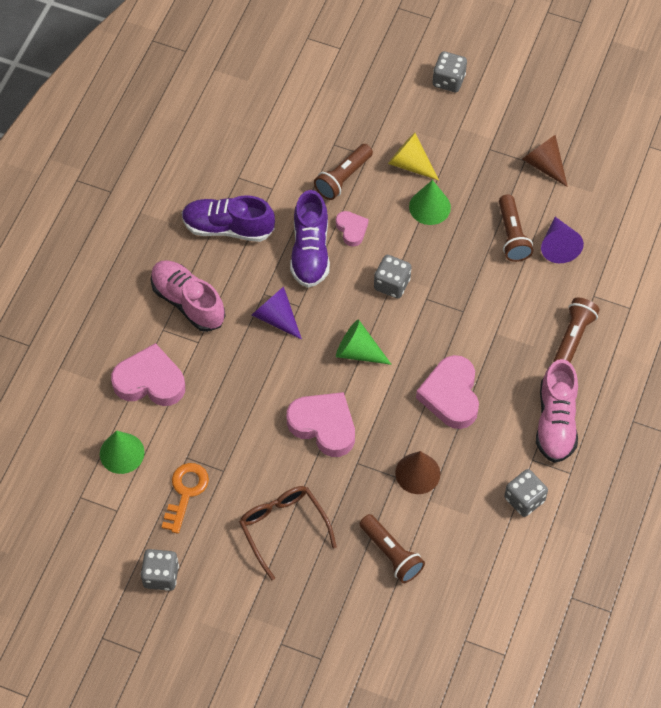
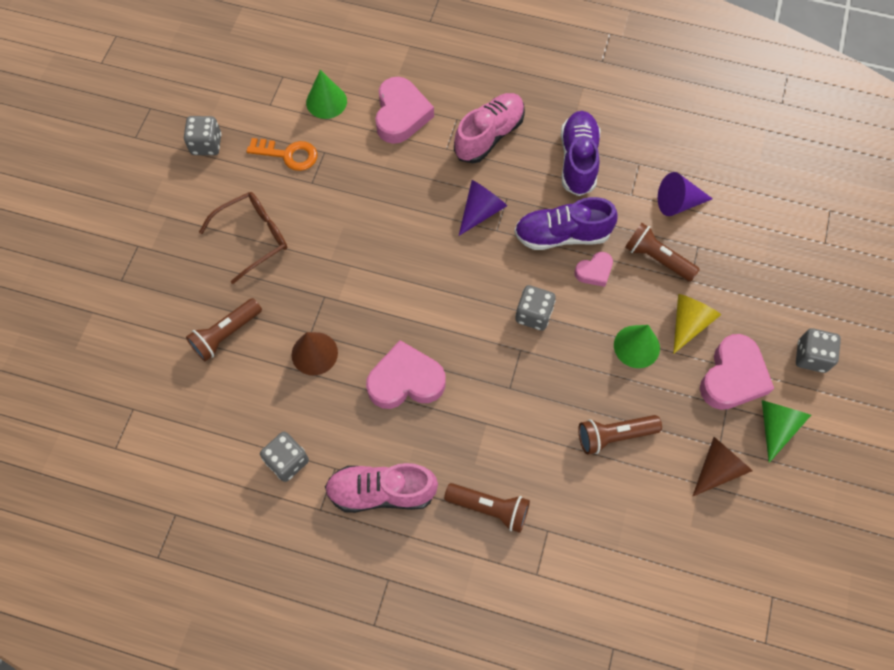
camera: 85 degrees right, 5 degrees up
pink heart [287,392,355,457] -> pink heart moved to [700,334,774,410]
green cone [336,319,392,365] -> green cone moved to [762,400,811,463]
purple cone [541,217,584,263] -> purple cone moved to [658,172,713,216]

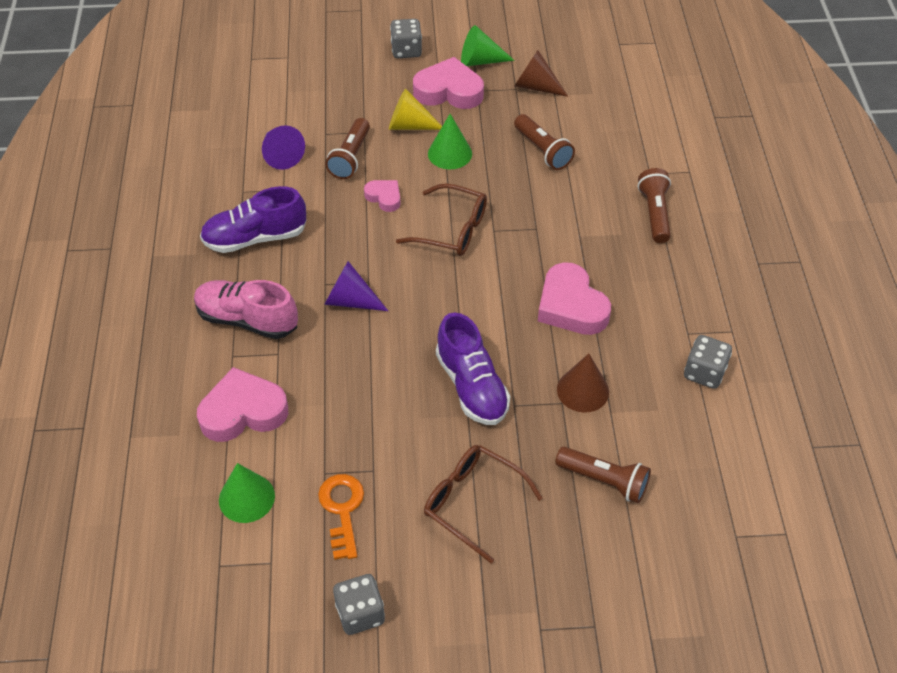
camera: 110 degrees left, 15 degrees down
pink shoe [325,463,438,513] -> none
purple shoe [514,197,618,250] -> purple shoe moved to [436,313,510,425]
grey dice [515,285,556,331] -> brown glasses [396,183,487,256]

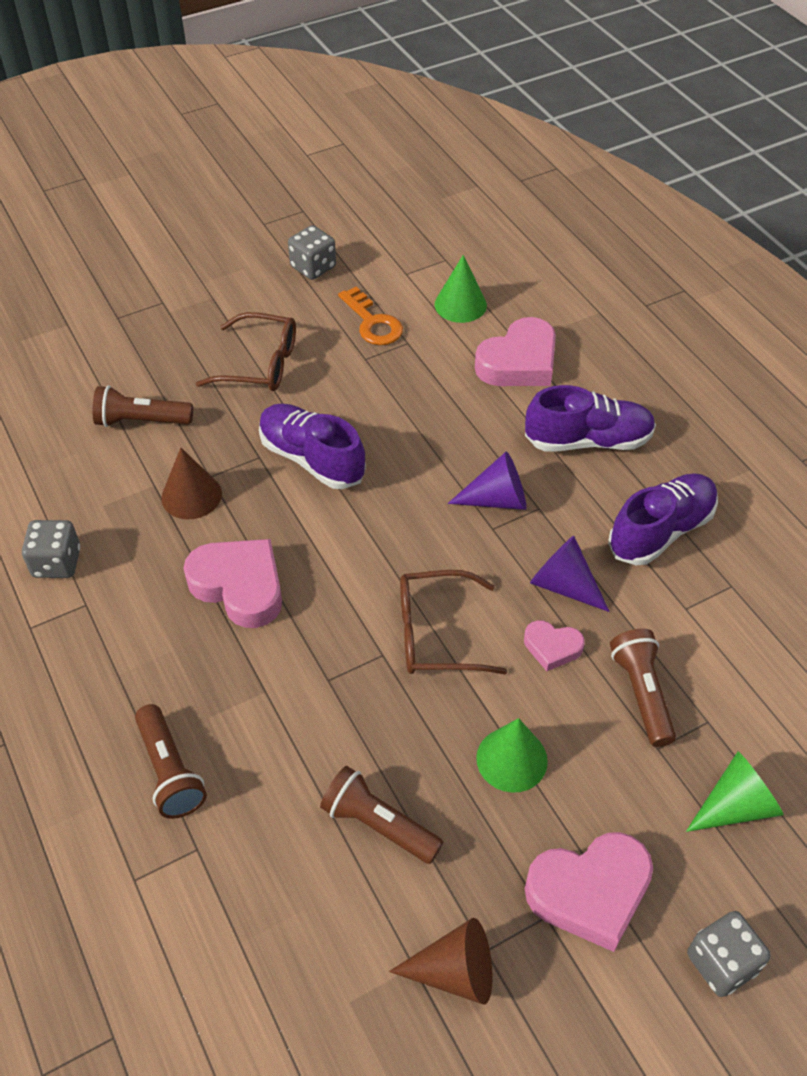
camera: 155 degrees right, 0 degrees up
pink shoe [194,280,298,339] -> purple shoe [525,385,656,452]
purple cone [262,125,305,170] -> purple cone moved to [530,536,610,612]
yellow cone [389,88,442,130] -> none
green cone [461,25,515,66] -> green cone moved to [686,752,784,832]

